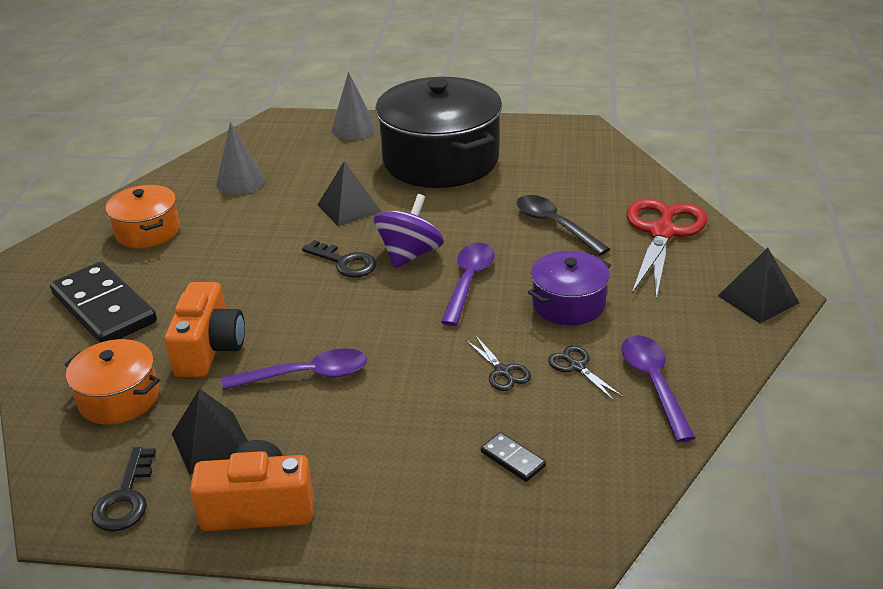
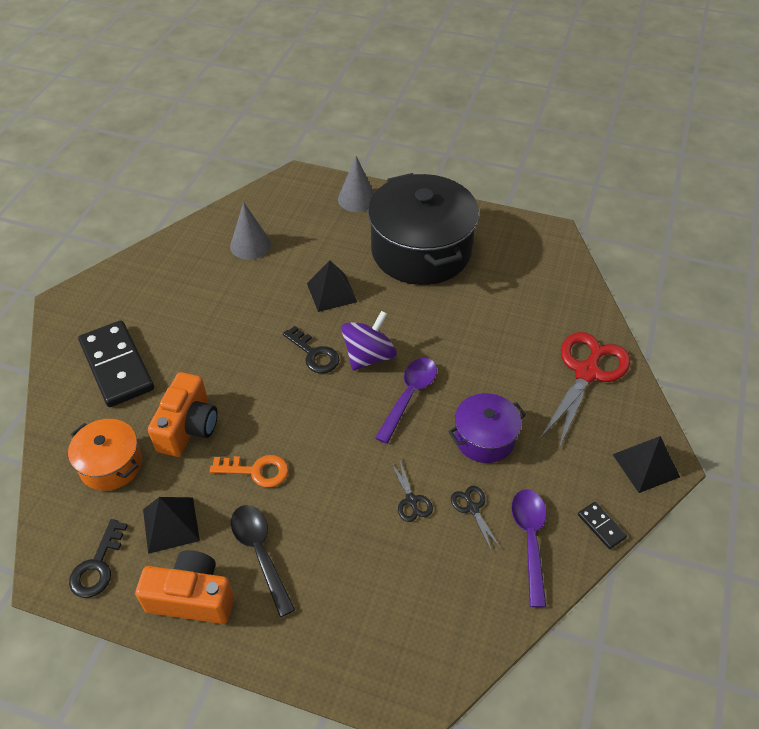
camera: 10 degrees right, 15 degrees up
orange pot [106,185,180,248] -> none
purple spoon [222,348,367,390] -> orange key [210,455,289,488]
black domino [481,432,546,482] -> black domino moved to [578,502,627,549]
black spoon [517,195,610,255] -> black spoon moved to [231,505,295,617]

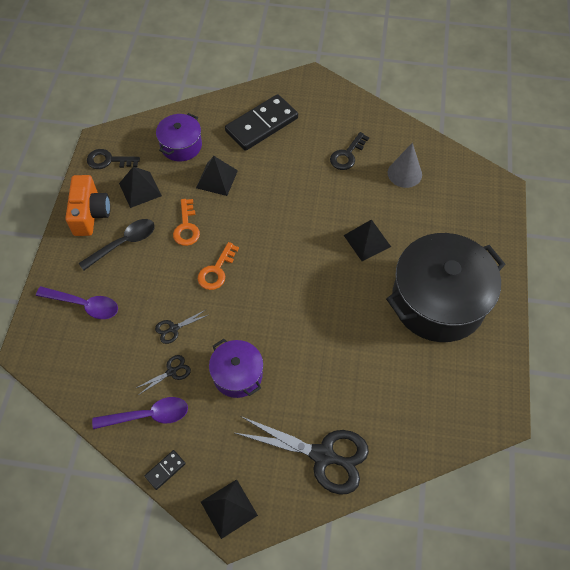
camera: 80 degrees right, 10 degrees up
orange pot [68,419,142,491] -> purple pot [156,113,202,161]
orange camera [148,372,218,457] -> black pyramid [196,156,238,196]
black key [283,326,339,373] -> black key moved to [330,132,369,170]
grey cone [338,156,374,212] -> none
purple spinning top [341,311,397,371] -> none
purple spoon [375,358,437,444] -> purple spoon moved to [36,286,118,319]
red scissors [540,332,630,448] -> black scissors [235,416,369,495]
none -> orange key [198,242,239,290]

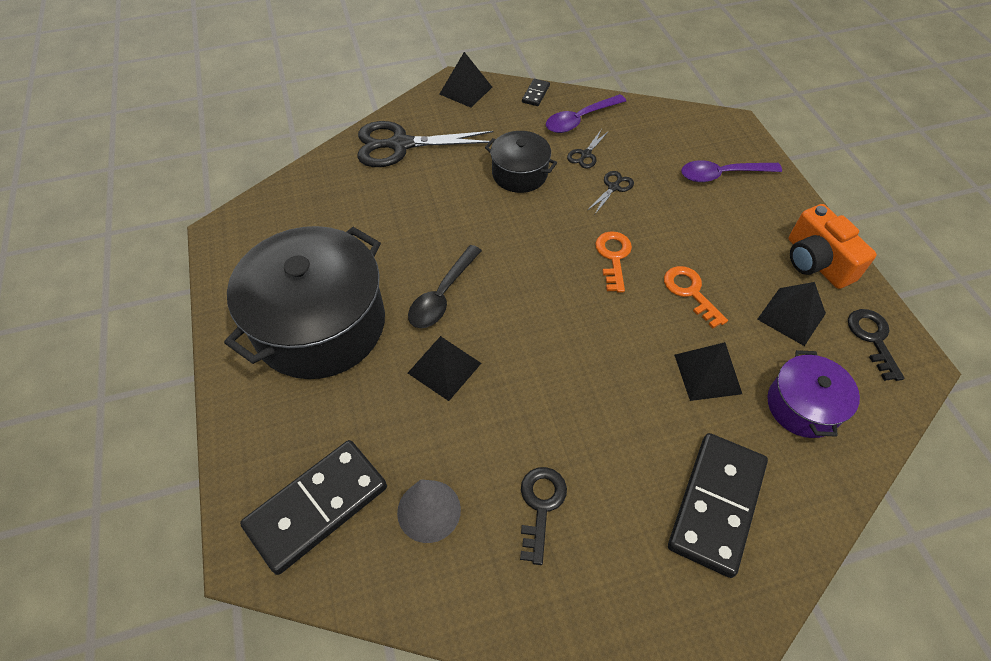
camera: 155 degrees right, 5 degrees down
black spoon [79,219,155,271] -> black spoon moved to [408,245,482,328]
black key [87,149,140,169] -> black key turned 75 degrees counterclockwise [848,309,904,381]
purple pot [209,339,263,398] -> black pot [485,131,557,193]
none -> black domino [240,440,387,575]

